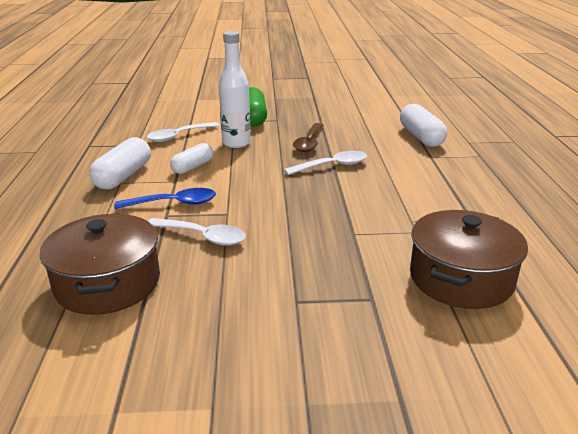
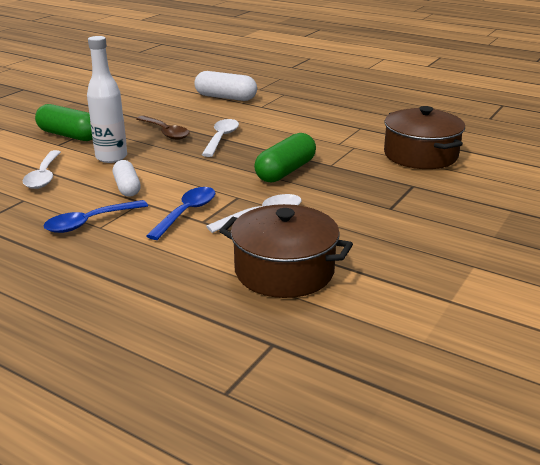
camera: 55 degrees left, 0 degrees up
white capsule [89,137,151,189] -> blue spoon [43,200,148,233]
none -> green capsule [254,133,316,183]

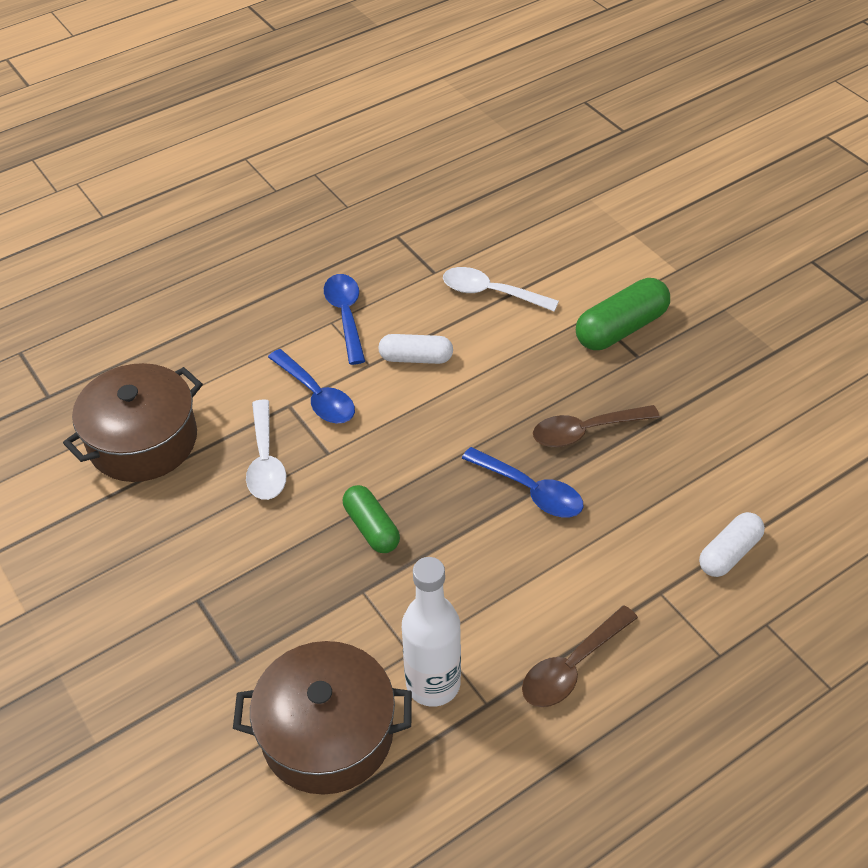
camera: 115 degrees right, 20 degrees up
white bottle [87,36,127,163] -> white bottle moved to [402,557,461,707]
white capsule [194,71,257,101] -> white capsule [699,512,765,577], size x0.66
white spoon [202,119,239,157] -> blue spoon [462,447,584,517]
green capsule [254,133,316,183] -> green capsule [343,485,400,553], size x0.66
none -> brown spoon [522,605,638,707]

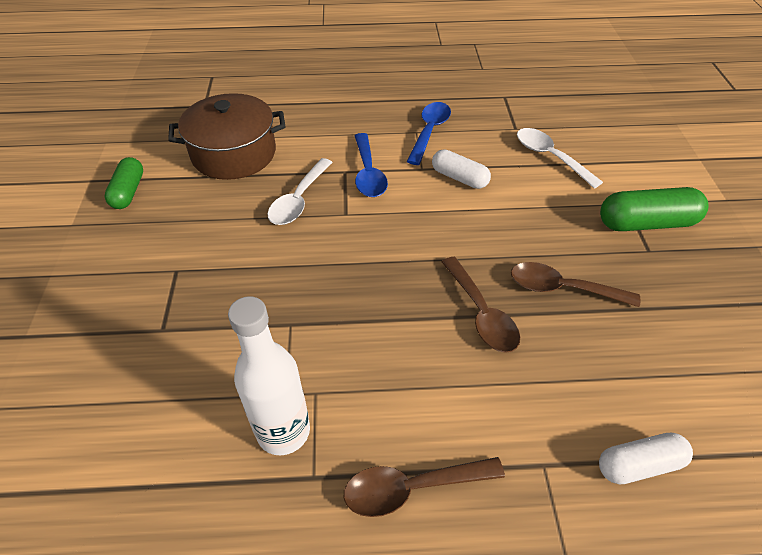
camera: 30 degrees right, 0 degrees up
brown pot [233,641,412,795] -> none
green capsule [343,485,400,553] -> green capsule moved to [104,157,143,209]
blue spoon [462,447,584,517] -> brown spoon [442,257,520,353]

